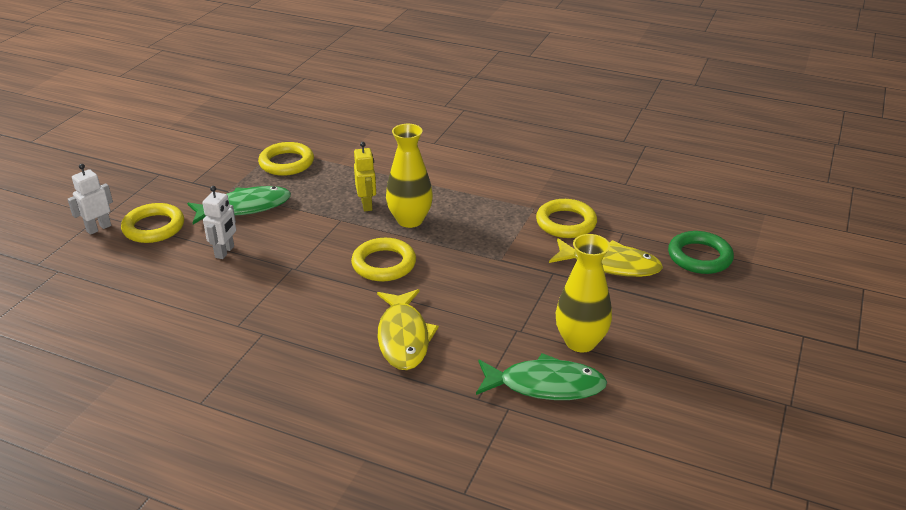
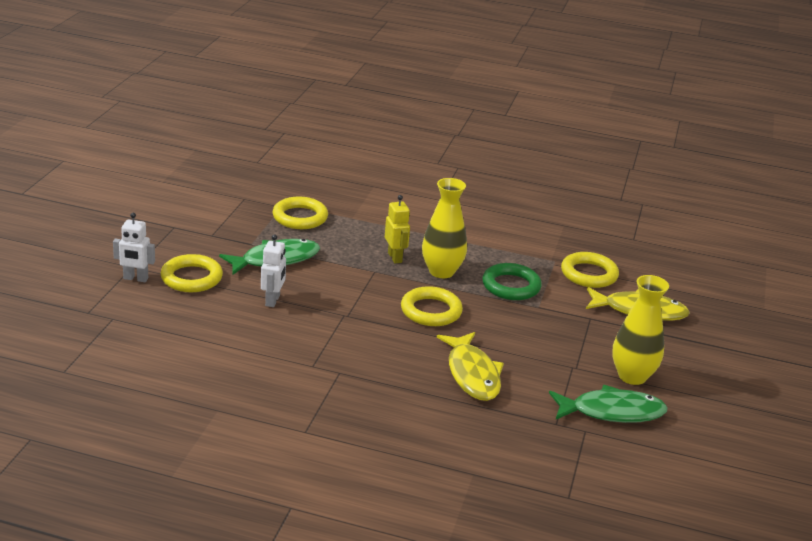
camera: 10 degrees left, 5 degrees down
white robot [68,164,113,235] -> white robot turned 120 degrees counterclockwise [113,213,155,282]
green ring [668,231,734,274] -> green ring moved to [482,263,542,300]

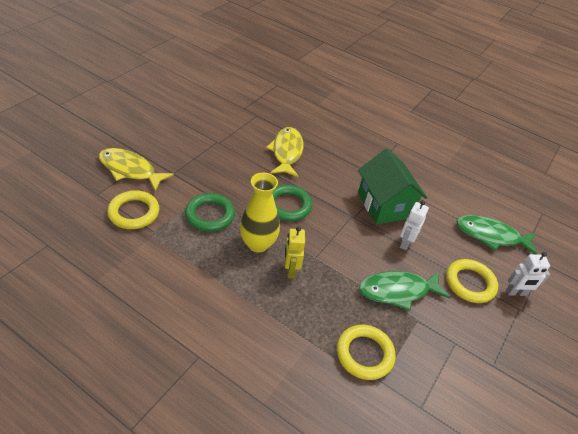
camera: 165 degrees left, 15 degrees up
white robot [113,213,155,282] -> white robot turned 150 degrees clockwise [506,252,550,296]
yellow ring [401,286,463,326] -> green ring [272,185,312,221]
green fish [549,385,667,423] -> green fish moved to [456,215,537,254]
yellow vase [612,275,669,385] -> none
none -> green house [358,148,427,225]

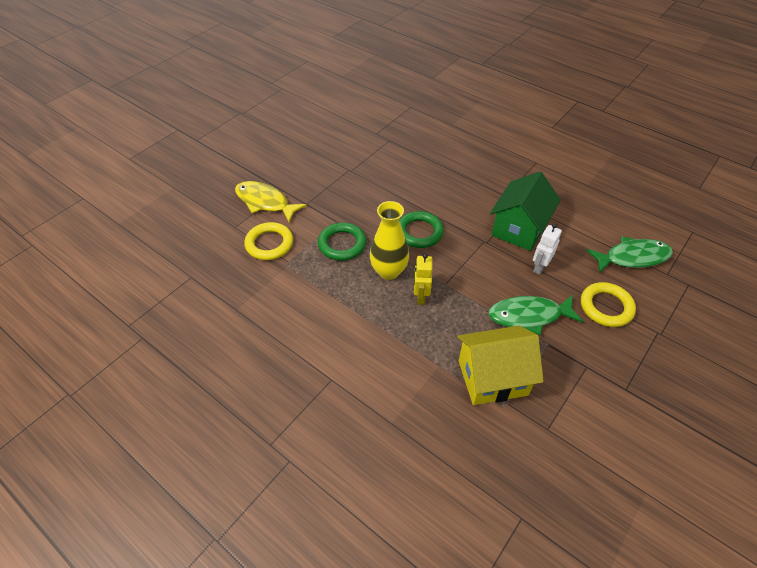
camera: 10 degrees right, 5 degrees up
yellow fish [266,127,304,177] -> none
yellow ring [337,325,396,380] -> yellow house [457,325,544,405]
green house [358,148,427,225] -> green house turned 45 degrees clockwise [490,171,561,251]
green fish [456,215,537,254] -> green fish turned 150 degrees clockwise [586,236,673,273]
white robot [506,252,550,296] -> none

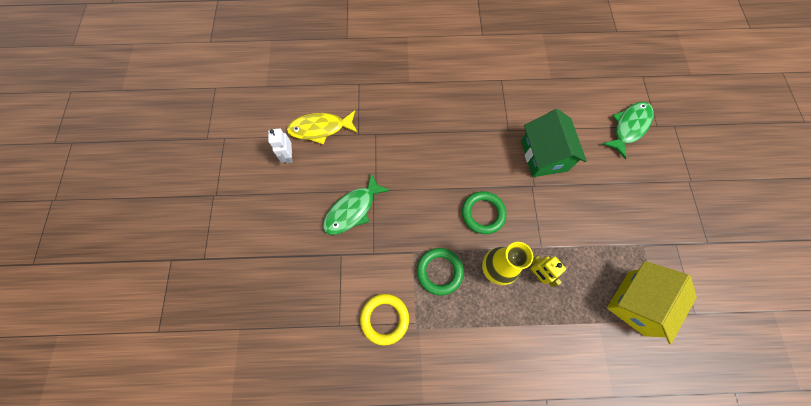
camera: 40 degrees left, 20 degrees up
yellow fish [235,181,307,222] -> yellow fish moved to [287,110,358,145]
green fish [488,295,583,335] -> green fish moved to [323,173,390,235]
white robot [533,223,562,275] -> white robot moved to [268,128,292,164]
yellow ring [581,282,636,327] -> none

